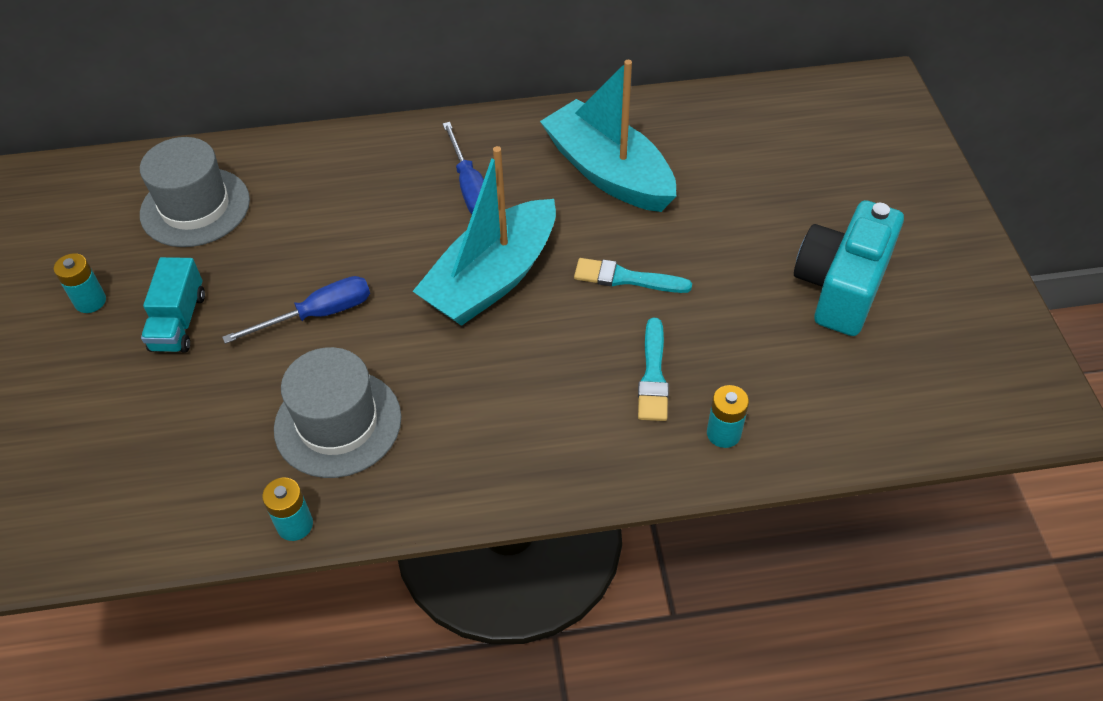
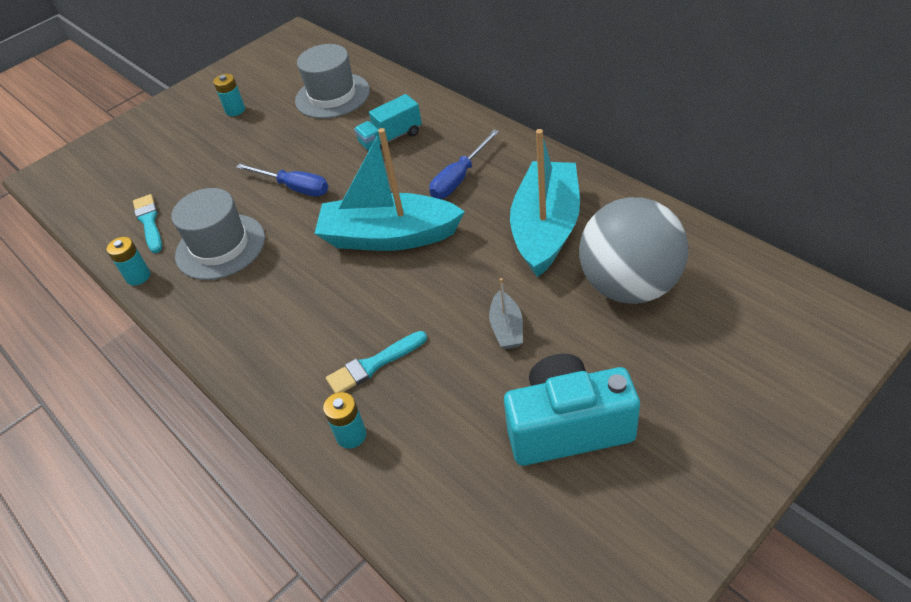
camera: 60 degrees right, 5 degrees down
turquoise truck [141,257,205,353] -> turquoise truck moved to [354,94,422,151]
turquoise brush [574,258,692,293] -> turquoise brush moved to [133,194,162,253]
none -> grey boat [489,278,523,349]
none -> grey ball [579,197,688,304]

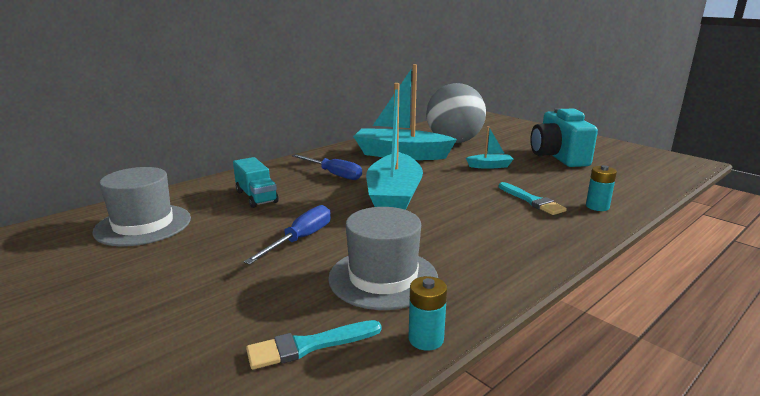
camera: 95 degrees left, 25 degrees down
turquoise battery [213,74,245,116] -> none
grey boat [489,278,523,349] -> turquoise boat [466,126,513,169]

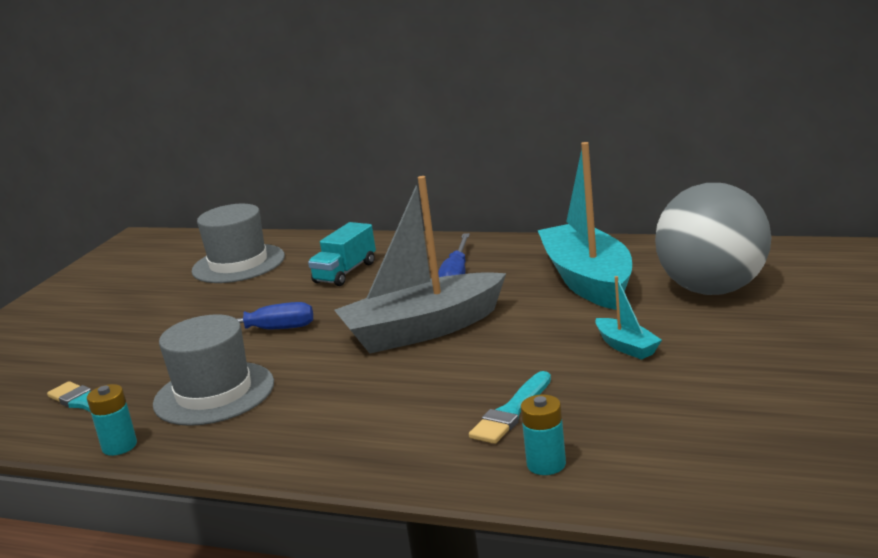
camera: 65 degrees right, 0 degrees up
turquoise boat [366,83,423,210] -> grey boat [334,176,506,354]
turquoise camera [530,108,598,167] -> none

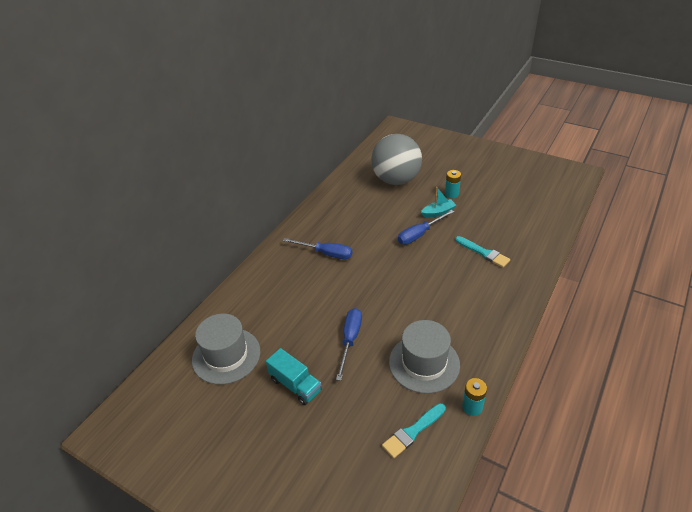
camera: 80 degrees left, 20 degrees up
turquoise truck [308,222,376,286] -> turquoise truck moved to [266,348,322,405]
grey boat [334,176,506,354] -> none
turquoise battery [521,394,566,475] -> turquoise battery moved to [445,170,461,198]
turquoise boat [538,142,632,310] -> none
none -> blue screwdriver [398,210,454,245]

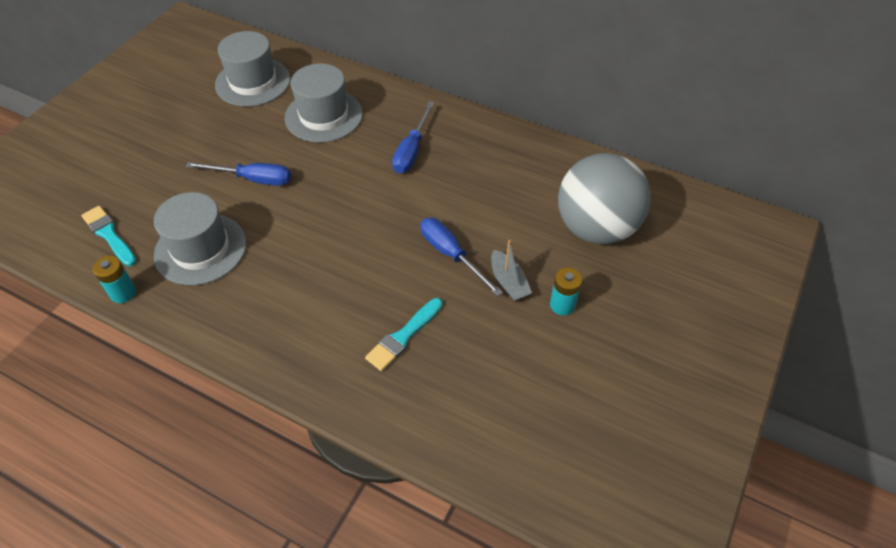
camera: 85 degrees right, 10 degrees up
turquoise truck [266,348,322,405] -> none
turquoise boat [421,187,456,218] -> grey boat [491,240,532,301]
none -> grey hat [285,63,363,143]

